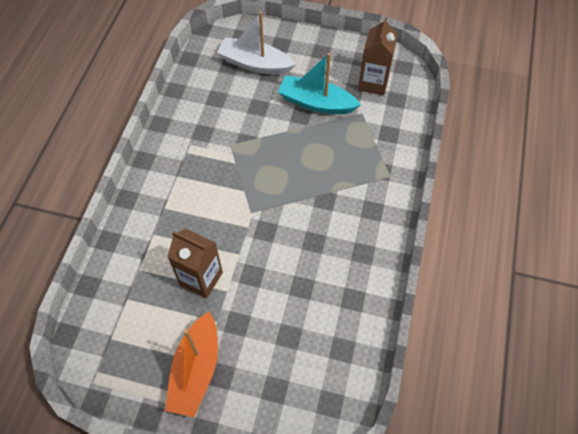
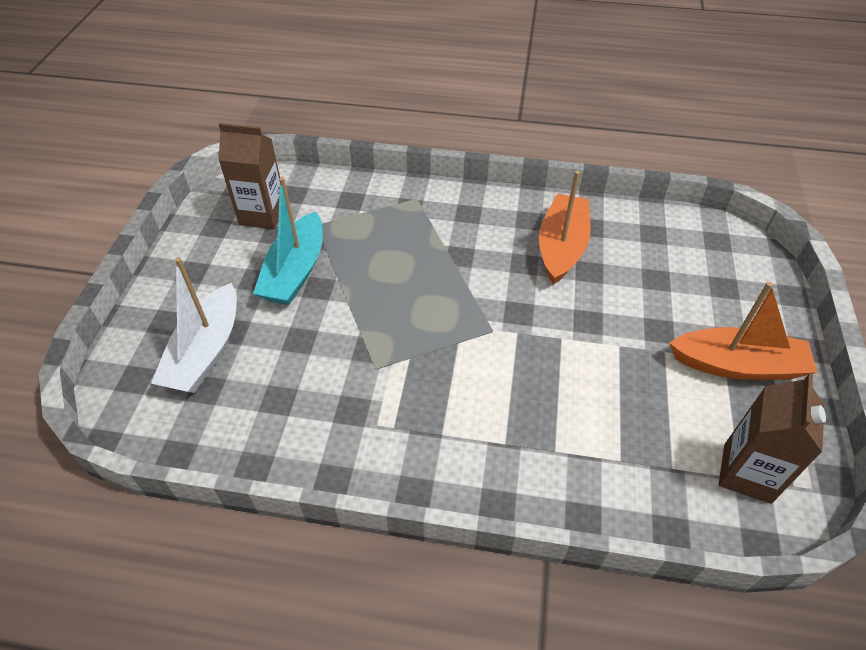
camera: 95 degrees left, 10 degrees down
brown carton [167,229,223,299] -> brown carton moved to [719,373,826,504]
none -> orange boat [539,171,591,285]

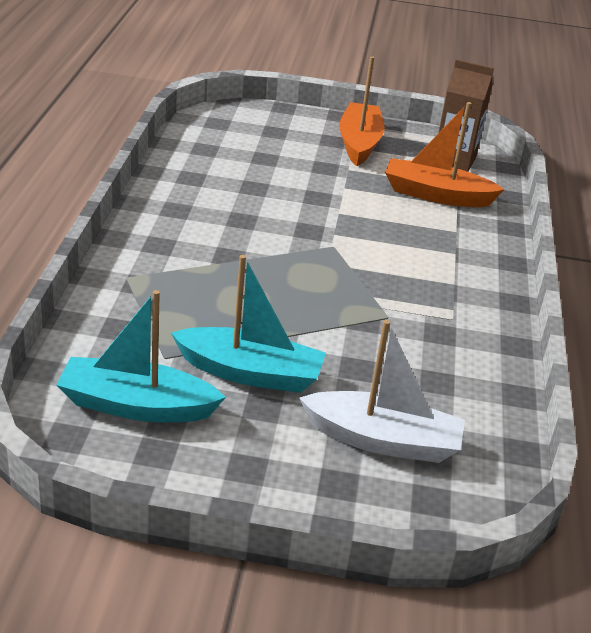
camera: 95 degrees left, 15 degrees down
brown carton [218,123,280,229] -> turquoise boat [57,290,226,422]
orange boat [539,171,591,285] -> orange boat moved to [385,102,505,207]

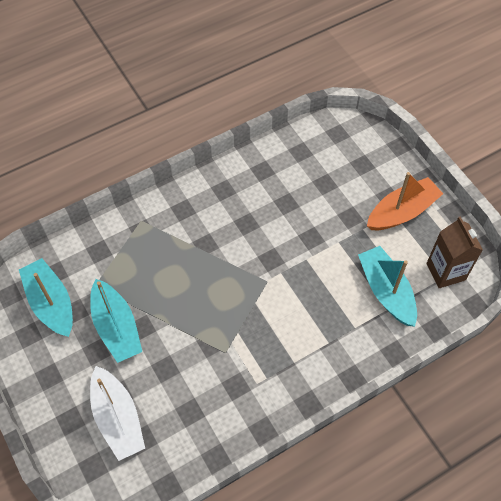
camera: 55 degrees right, 25 degrees up
orange boat [385,102,505,207] -> turquoise boat [358,246,417,327]

